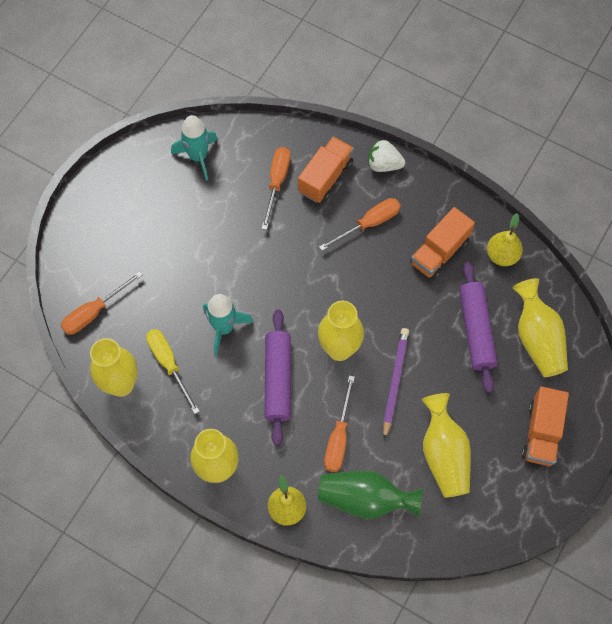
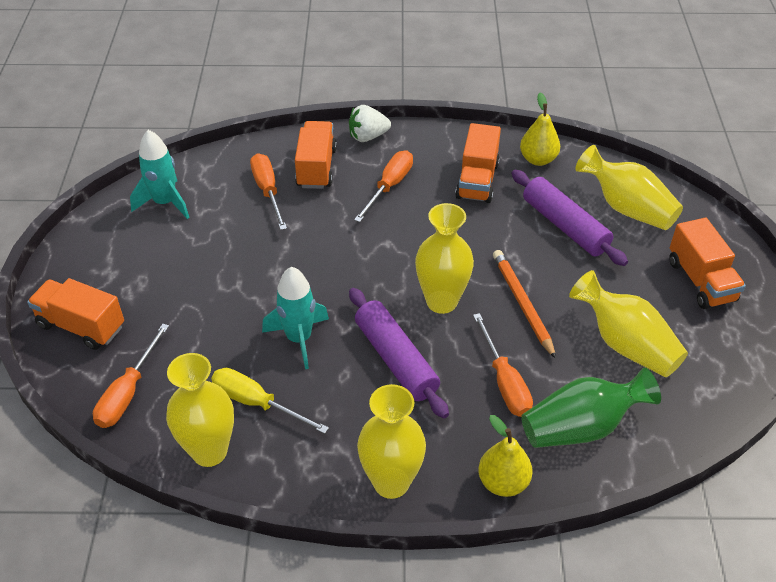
camera: 30 degrees left, 20 degrees down
purple pencil [383,328,409,440] -> orange pencil [493,250,556,359]
none -> orange truck [27,278,124,350]

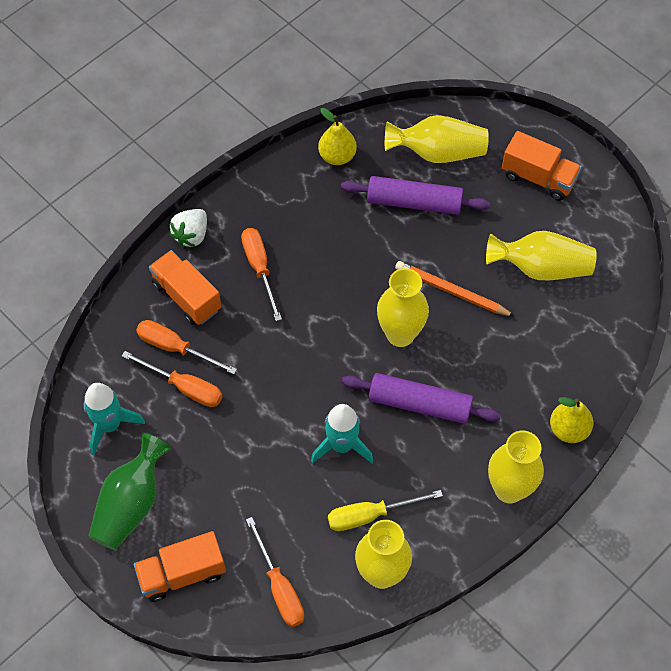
camera: 45 degrees left, 15 degrees up
orange truck [455,123,501,203] -> none
orange screwdriver [473,313,533,417] -> orange screwdriver moved to [122,351,223,407]
green vase [521,368,661,448] -> green vase moved to [88,433,171,550]

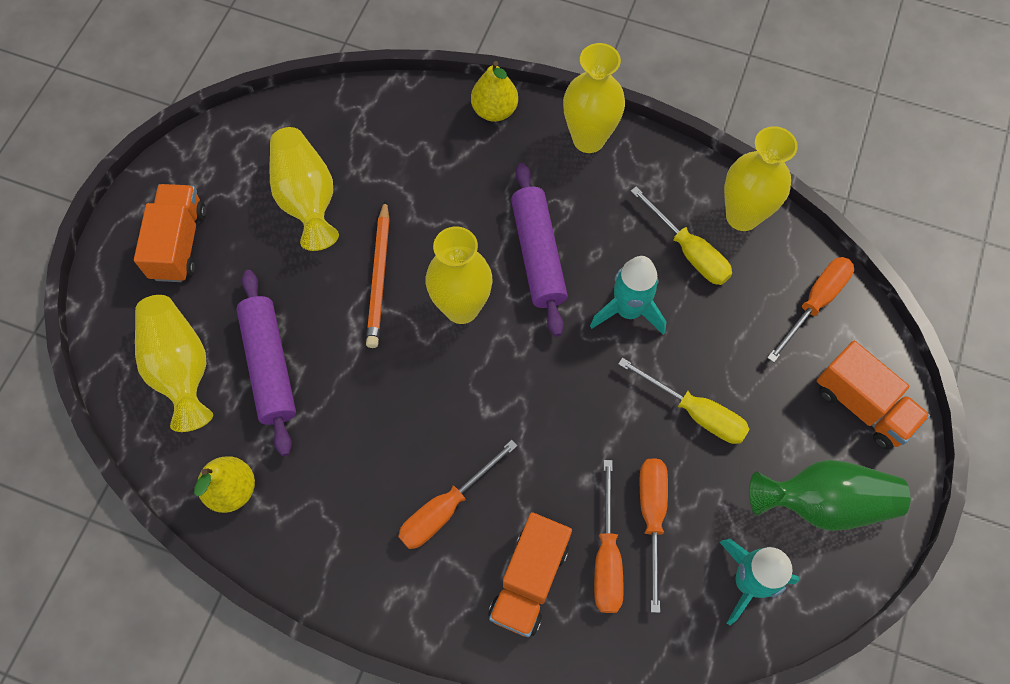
camera: 115 degrees left, 5 degrees up
white strawberry [170,209,207,247] -> none
none -> yellow screwdriver [618,358,750,444]

